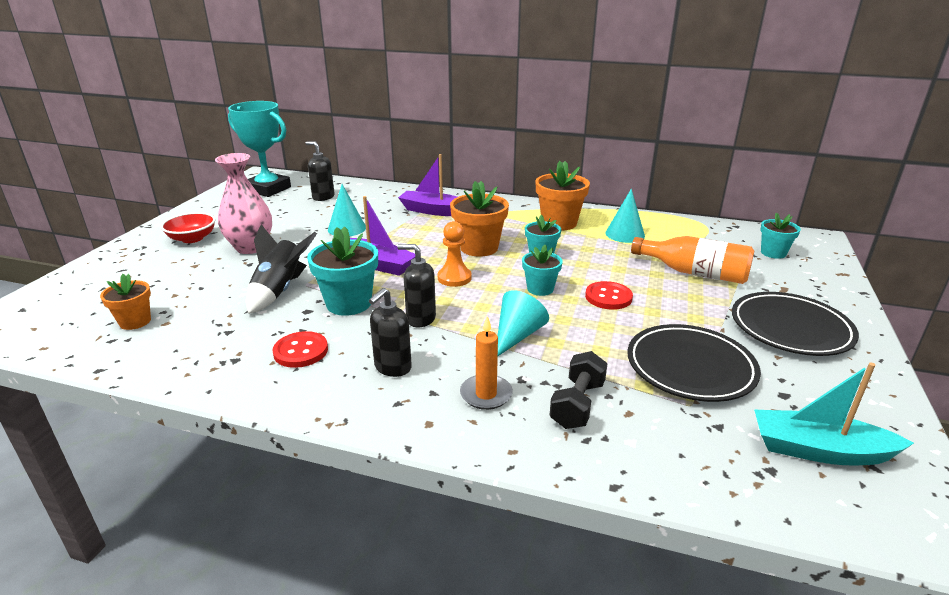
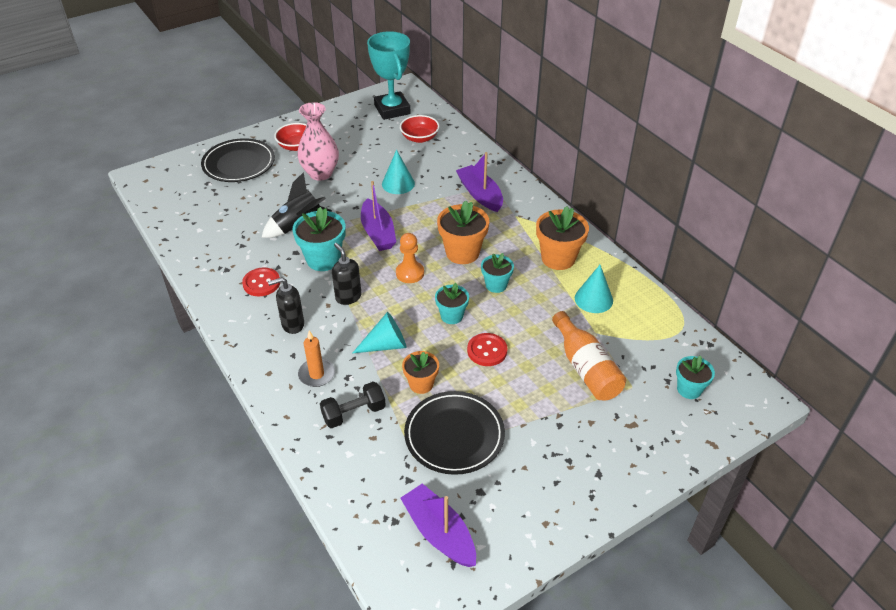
camera: 40 degrees right, 15 degrees up
orange flower pot [100,274,151,330] -> orange flower pot moved to [402,351,439,394]
black soap dispenser [306,141,335,201] -> red bowl [400,115,440,143]
black plate [732,292,859,356] -> black plate moved to [201,138,275,182]
turquoise boat [754,362,914,465] -> purple boat [400,483,476,567]

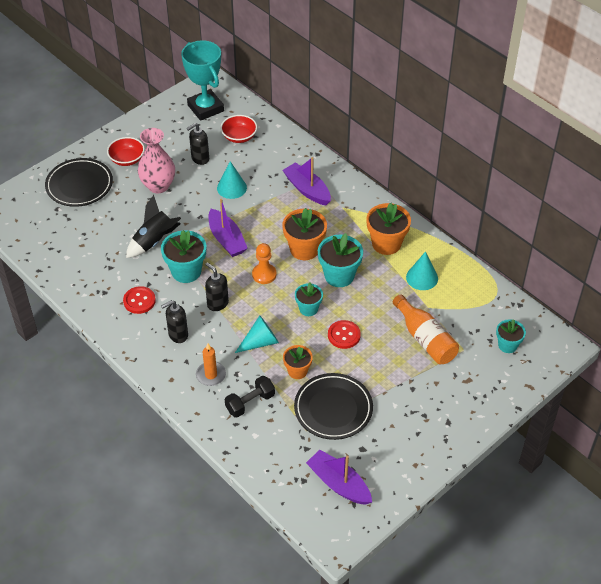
camera: 10 degrees left, 5 degrees up
turquoise flower pot [481,253,514,293] -> turquoise flower pot [318,233,363,287], size x1.63
none -> black soap dispenser [187,123,209,165]

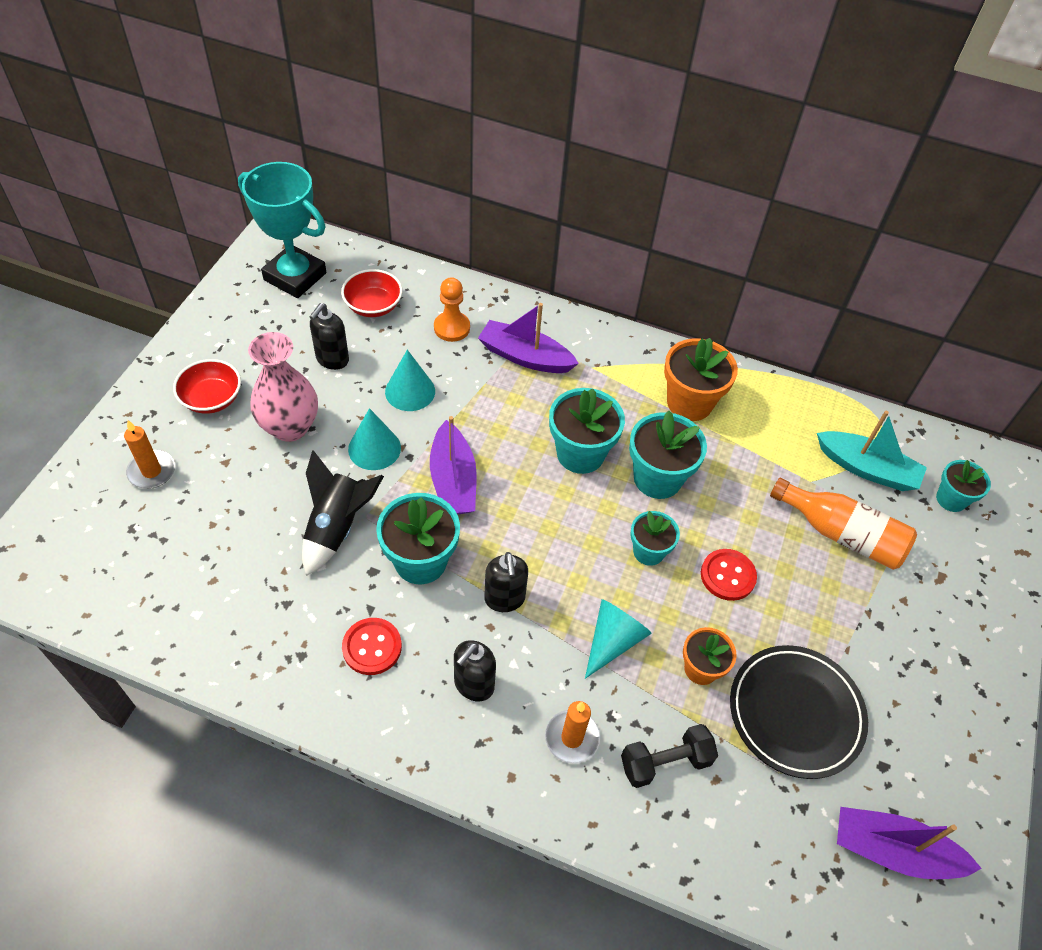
camera: 30 degrees left, 5 degrees up
black plate [45,158,113,207] -> orange candle [124,420,175,489]
black soap dispenser [205,262,229,311] -> black soap dispenser turned 120 degrees counterclockwise [484,552,528,612]
purple boat [208,199,248,257] -> purple boat turned 45 degrees clockwise [430,416,477,514]
black dumbbell [225,376,275,418] -> black dumbbell turned 45 degrees clockwise [621,724,718,788]
orange pawn [252,243,277,284] -> orange pawn moved to [434,277,470,342]
orange flower pot [282,208,327,260] -> turquoise flower pot [549,388,625,474]
turquoise cone [406,251,438,290] -> turquoise cone moved to [348,408,401,470]
none -> turquoise boat [817,411,927,491]

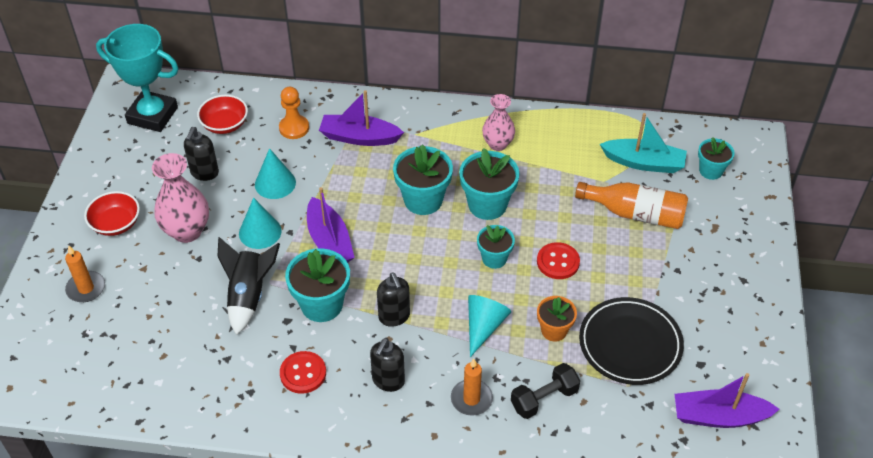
camera: 10 degrees left, 5 degrees down
orange flower pot [664,338,738,421] -> pink vase [482,94,515,151]

